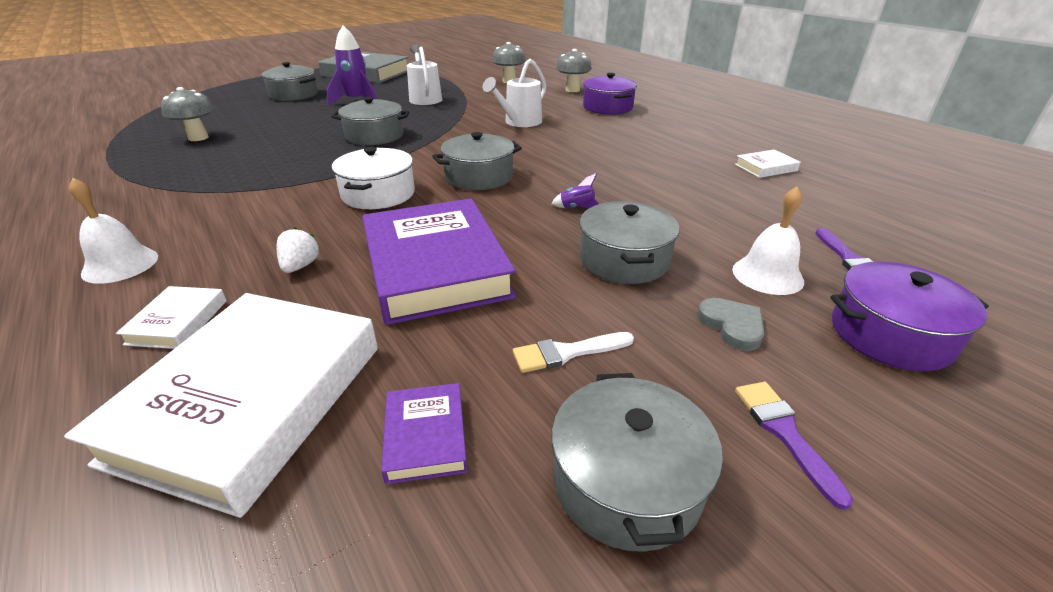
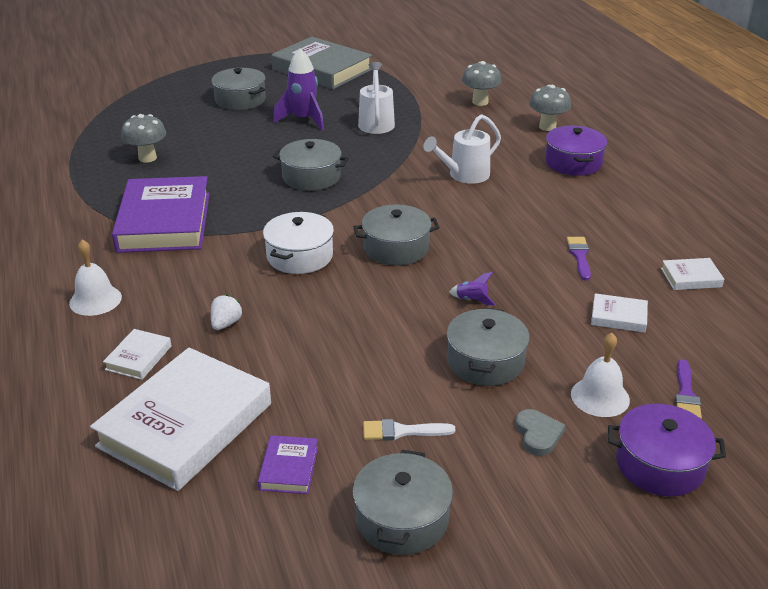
camera: 15 degrees right, 0 degrees up
purple book [362,198,516,325] -> purple book moved to [112,176,210,253]
purple brush [735,382,853,510] -> purple brush moved to [567,237,591,280]
none -> white book [591,293,648,333]

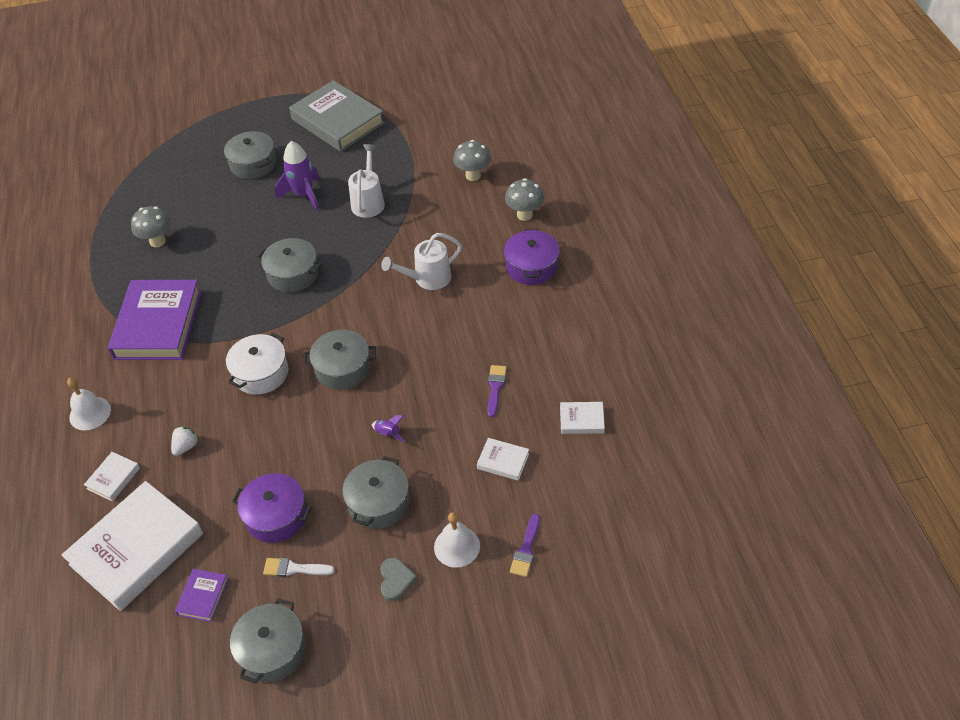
camera: 10 degrees right, 15 degrees up
purple pot [608,404,726,497] -> purple pot moved to [232,473,312,543]

